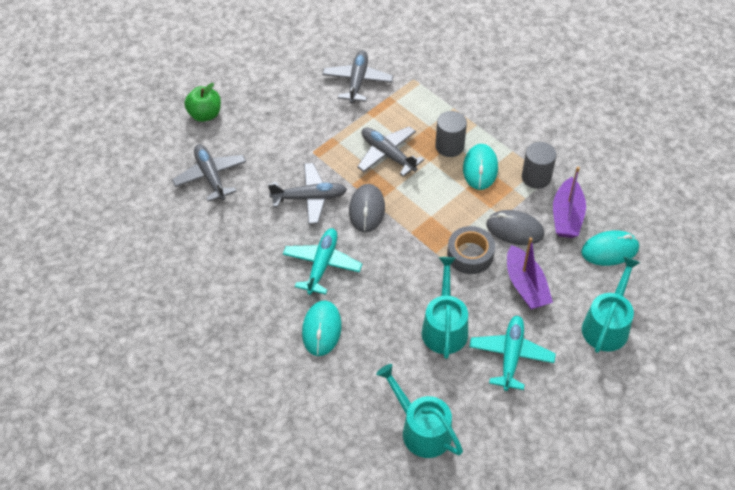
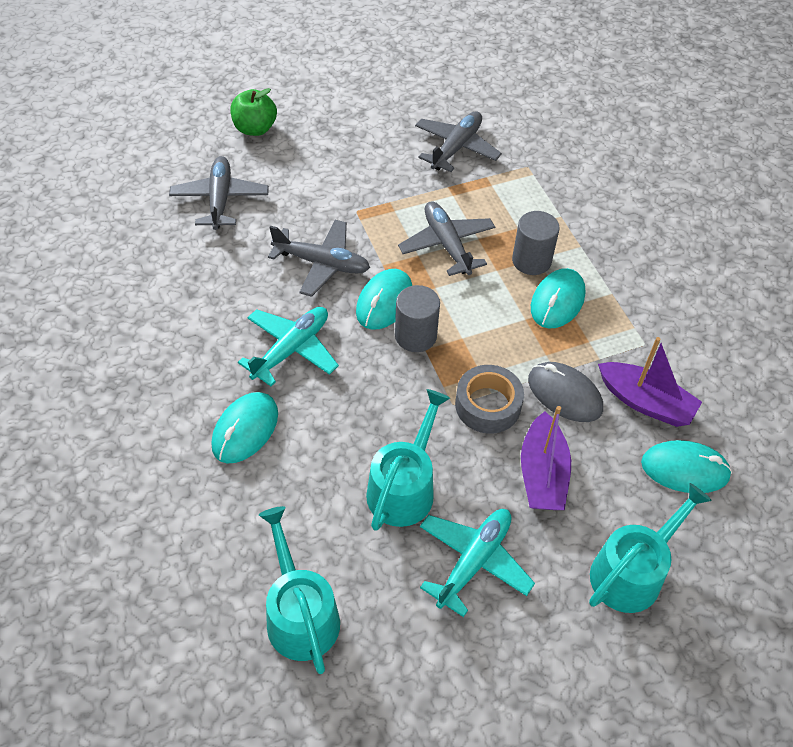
camera: 20 degrees right, 0 degrees up
grey mouse [349,184,385,232] -> turquoise mouse [356,269,412,330]
grey cylinder [522,142,556,189] -> grey cylinder moved to [395,285,440,352]
purple boat [553,167,586,238] -> purple boat turned 90 degrees counterclockwise [598,337,702,427]

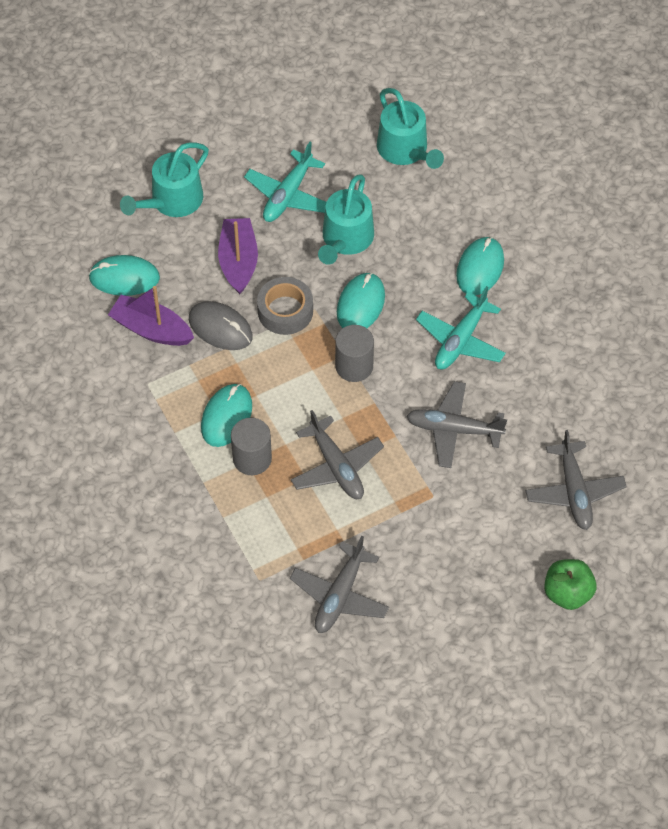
camera: 175 degrees right, 5 degrees up
turquoise mouse [356,269,412,330] -> turquoise mouse moved to [337,273,385,328]

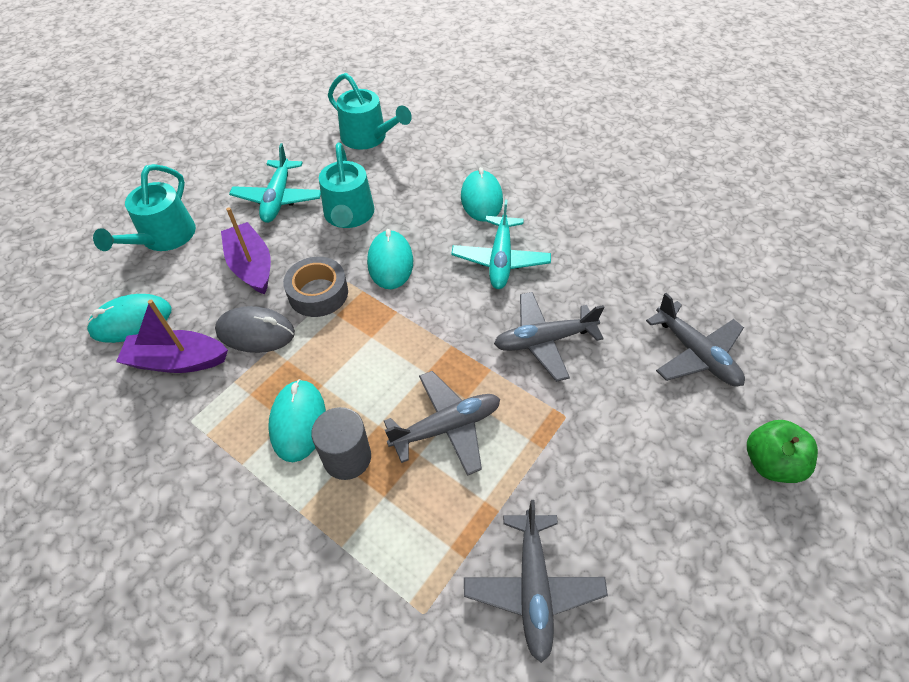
camera: 25 degrees left, 5 degrees down
grey plane [291,410,384,499] -> grey plane turned 60 degrees counterclockwise [384,371,500,476]
grey cylinder [335,325,374,382] -> none

